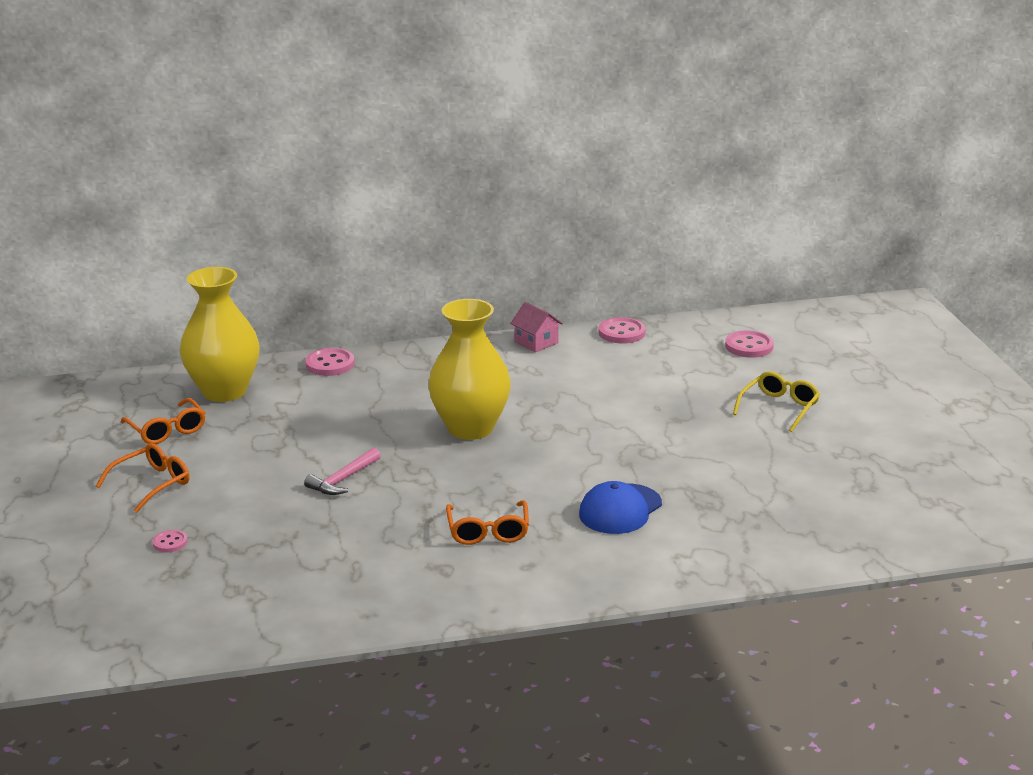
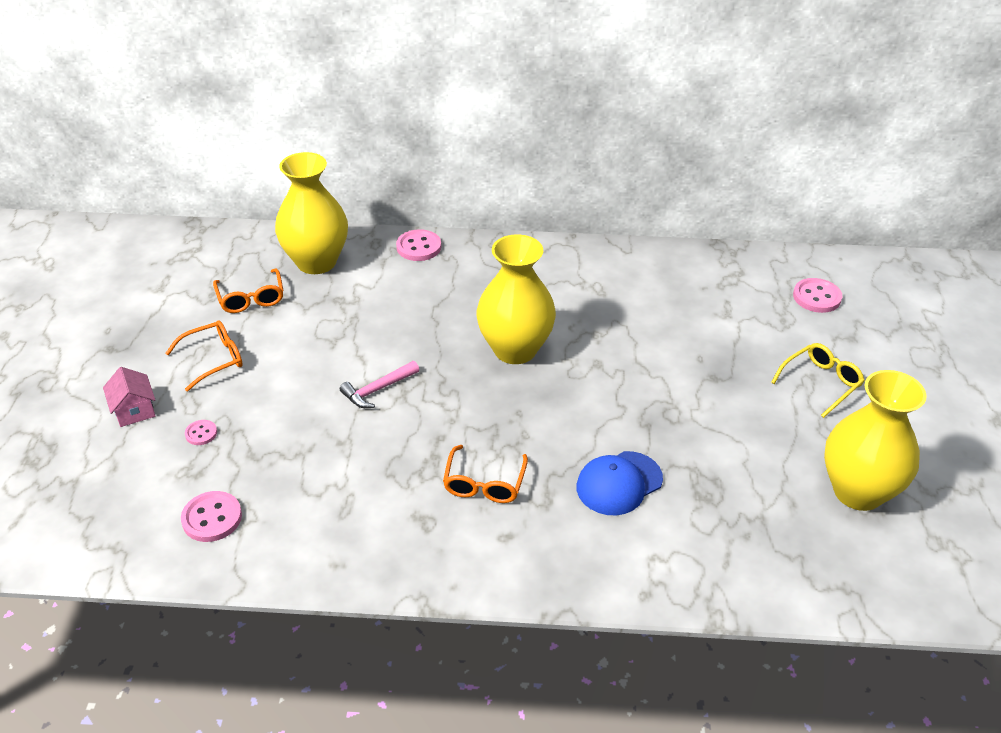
camera: 15 degrees right, 15 degrees up
pink house [510,302,563,352] -> pink house moved to [103,367,155,427]
pink button [598,317,646,344] -> pink button moved to [181,491,242,542]
none -> yellow vase [824,370,926,511]

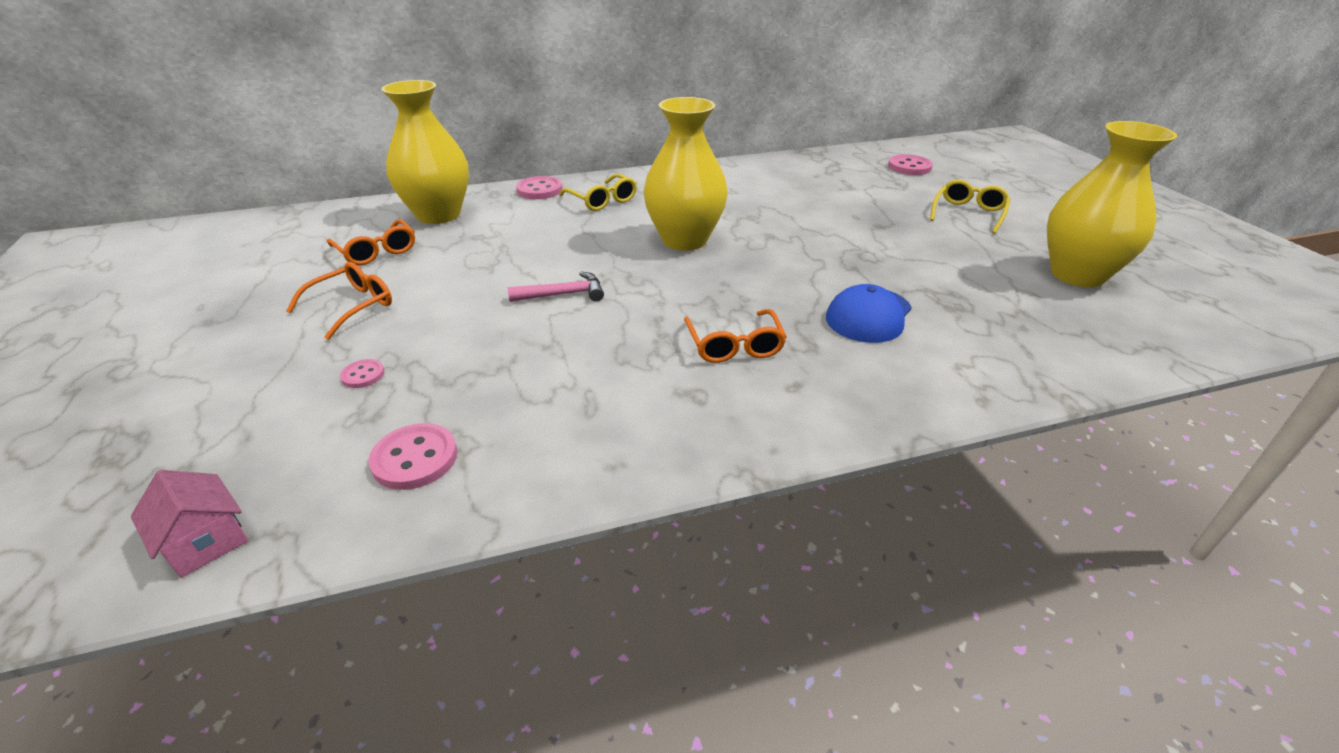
camera: 20 degrees left, 5 degrees down
pink house [103,367,155,427] -> pink house moved to [131,470,248,578]
pink hammer [340,361,419,408] -> pink hammer turned 135 degrees counterclockwise [508,272,604,302]
none -> yellow glasses [559,174,637,211]

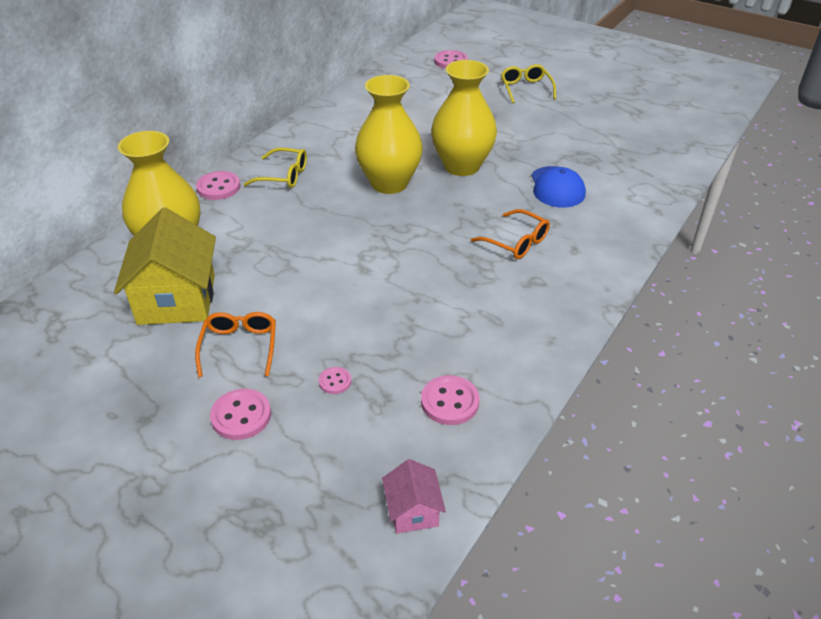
camera: 40 degrees left, 5 degrees up
pink house [131,470,248,578] -> pink house turned 75 degrees clockwise [382,459,446,534]
orange glasses [327,219,415,265] -> yellow house [114,207,216,325]
pink hammer [508,272,604,302] -> none
yellow vase [1047,121,1177,287] -> yellow vase moved to [431,60,497,176]
none -> pink button [210,389,271,440]

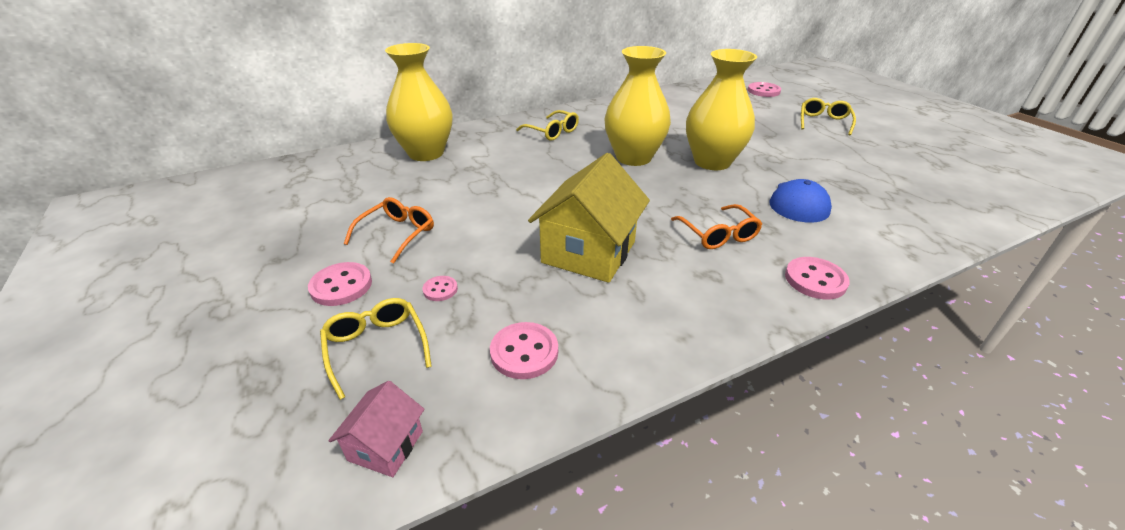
camera: 30 degrees right, 5 degrees down
yellow house [114,207,216,325] -> yellow house moved to [528,153,650,283]
pink button [196,171,240,200] -> pink button moved to [785,257,850,299]
none -> yellow glasses [320,298,432,400]

